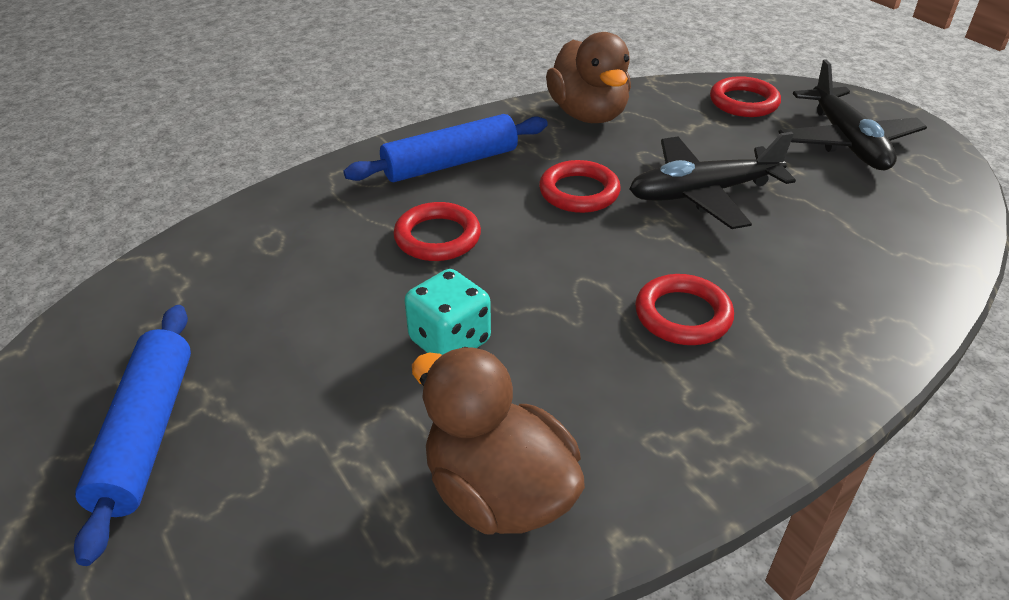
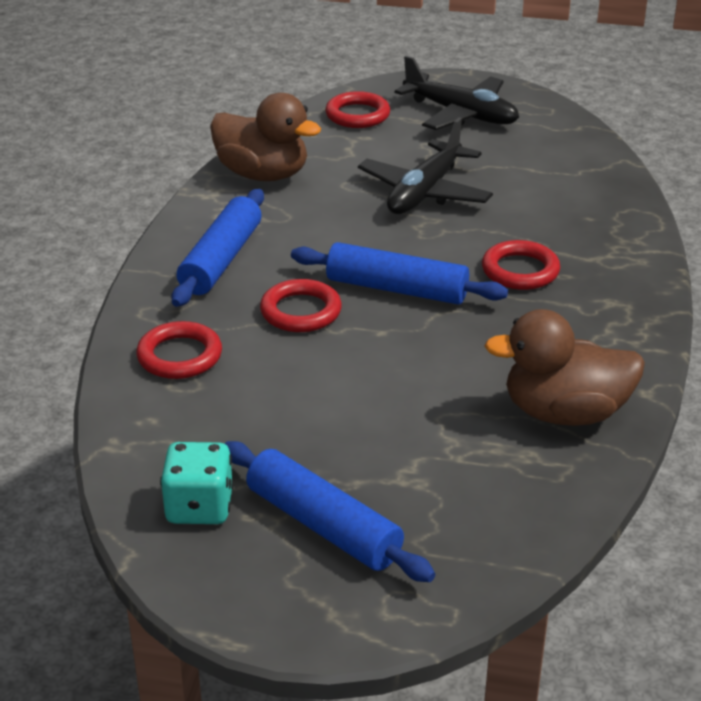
camera: 45 degrees left, 5 degrees down
turquoise dice [405,269,491,355] -> turquoise dice moved to [160,442,233,524]
red ring [539,160,621,213] -> red ring moved to [136,321,222,379]
none -> blue rolling pin [291,242,508,305]

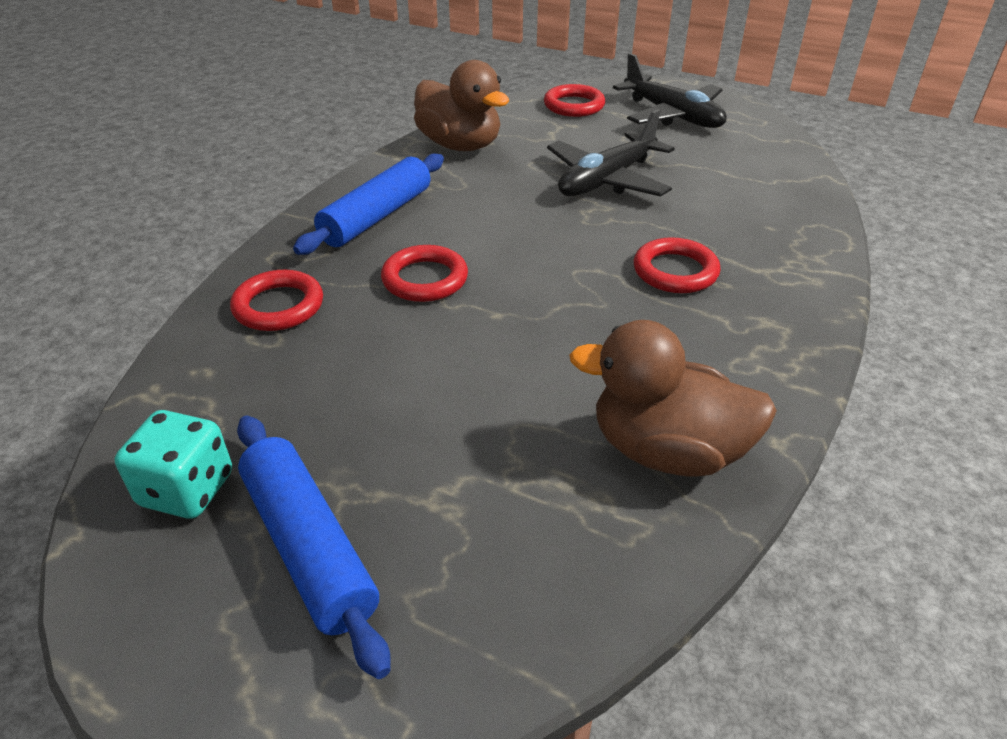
camera: 15 degrees right, 5 degrees up
blue rolling pin [291,242,508,305] -> none

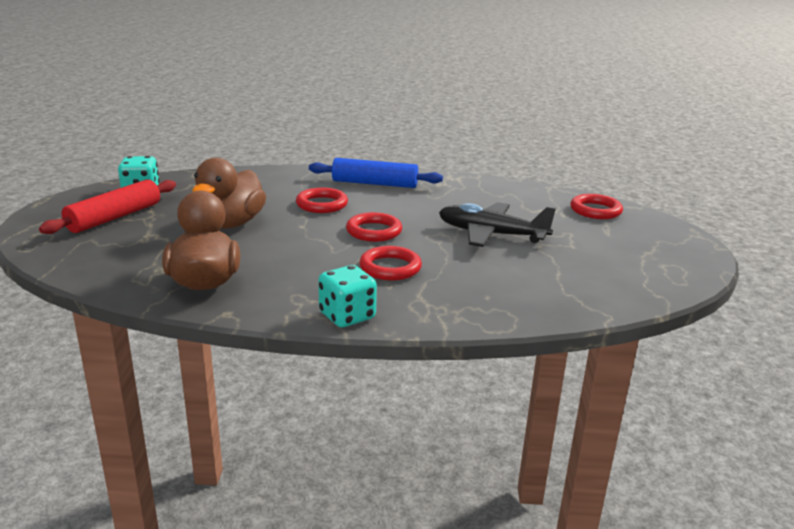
camera: 65 degrees right, 15 degrees down
red ring [230,270,323,331] -> red ring moved to [346,212,402,242]
blue rolling pin [237,415,391,679] -> red rolling pin [39,179,176,234]
brown duck [414,60,509,151] -> brown duck moved to [192,158,266,229]
black plane [613,53,727,128] -> none
none -> turquoise dice [318,265,377,327]

